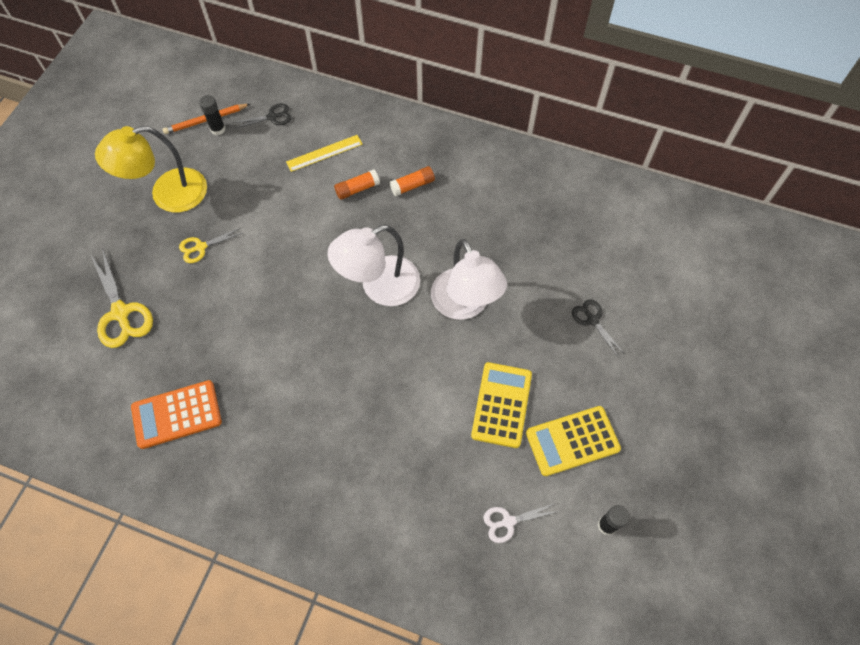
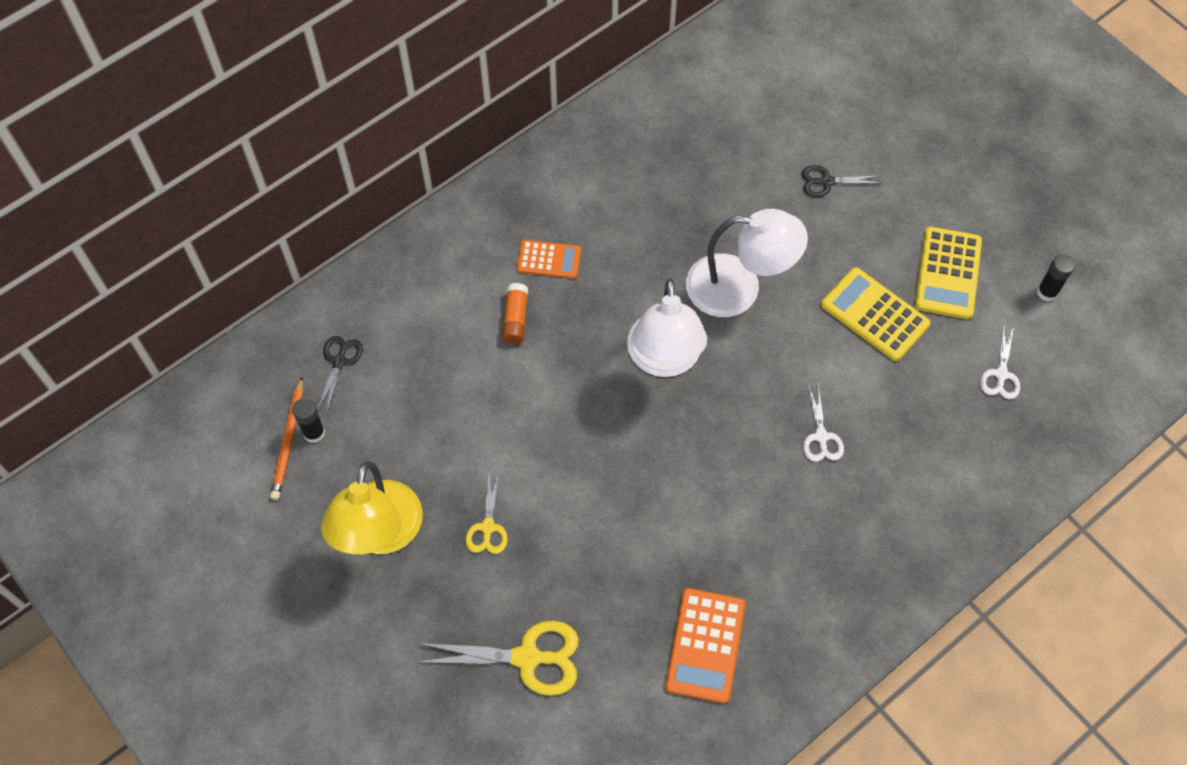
camera: 60 degrees left, 0 degrees up
yellow ruler [286,135,363,172] -> none
orange glue stick [390,166,435,196] -> orange calculator [517,240,581,279]
none -> white scissors [803,384,844,462]

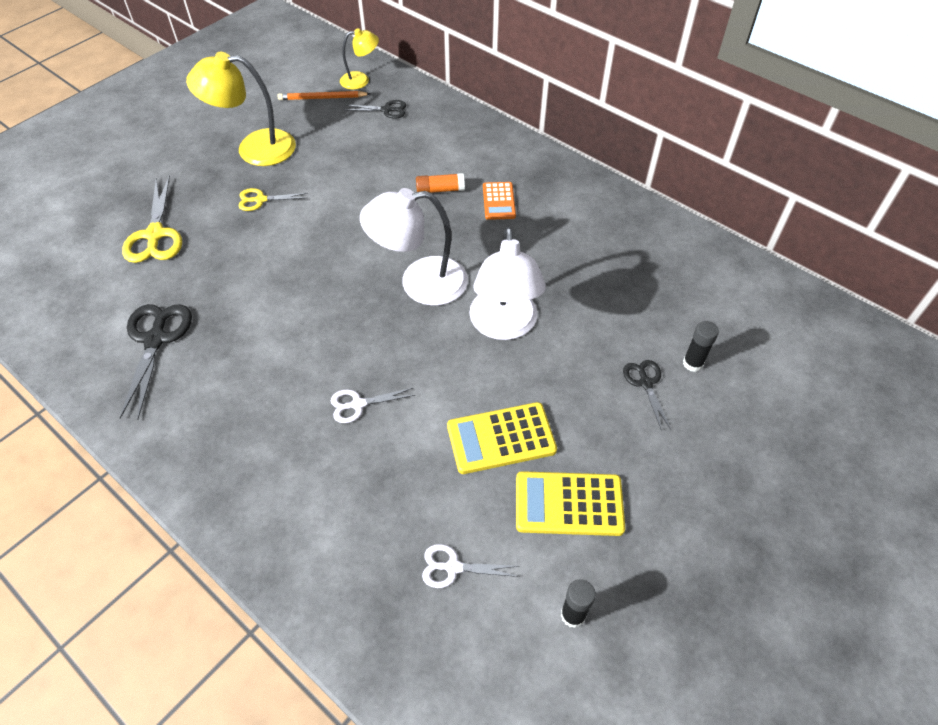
camera: 80 degrees right, 10 degrees down
black glue stick [292,398,325,443] -> black glue stick moved to [683,321,719,372]
orange calculator [665,588,745,704] -> black scissors [119,304,192,420]
yellow calculator [821,267,930,361] -> yellow calculator turned 135 degrees counterclockwise [447,402,557,474]
none -> yellow lamp [340,28,379,90]

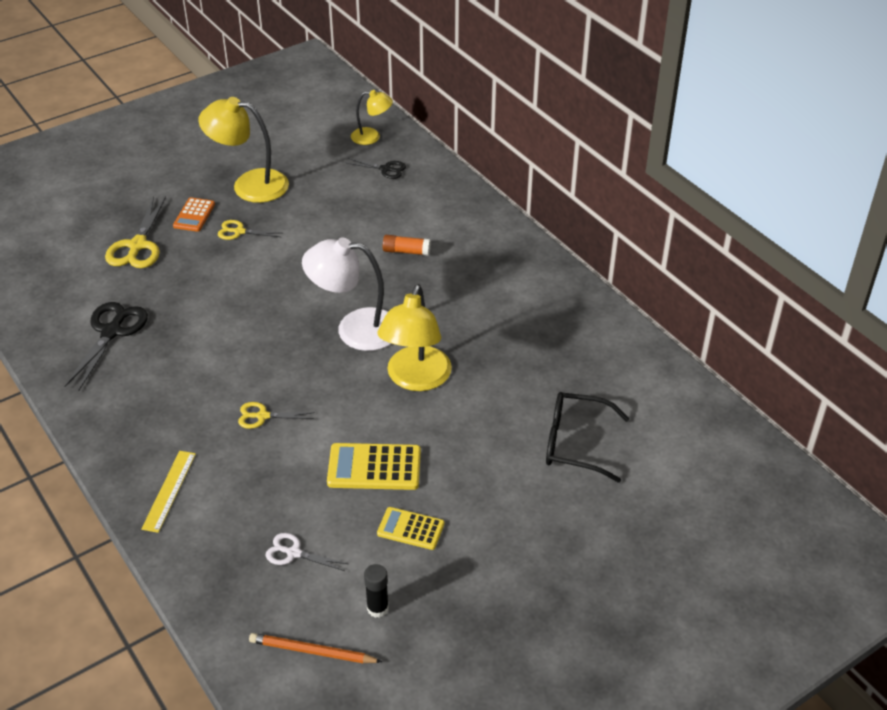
camera: 15 degrees right, 10 degrees down
orange pencil [278,91,370,100] -> orange pencil moved to [249,633,382,663]
white scissors [331,388,415,423] -> yellow scissors [238,402,315,429]
white lamp [469,227,546,340] -> yellow lamp [377,284,452,391]
orange calculator [483,182,516,220] -> orange calculator moved to [173,197,215,232]
yellow calculator [516,471,625,536] -> yellow calculator [377,507,444,550], size x0.64
black scissors [623,360,671,431] -> none
black glue stick [683,321,719,372] -> black glasses [546,392,629,483]
none -> yellow ruler [141,451,196,533]

